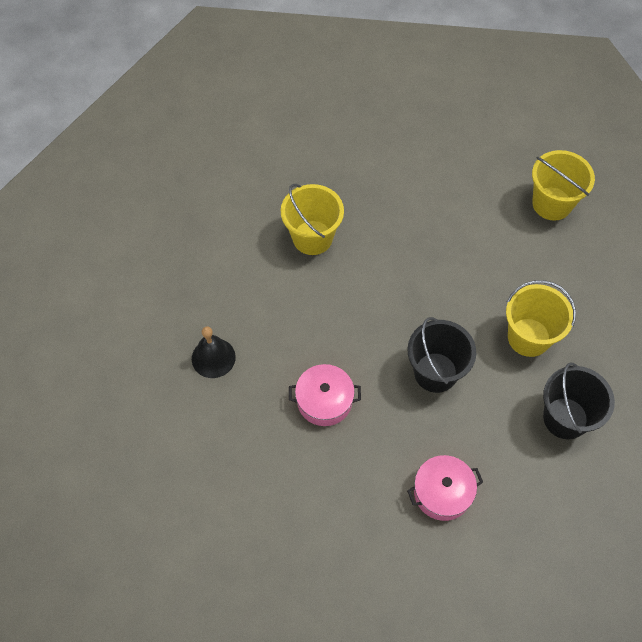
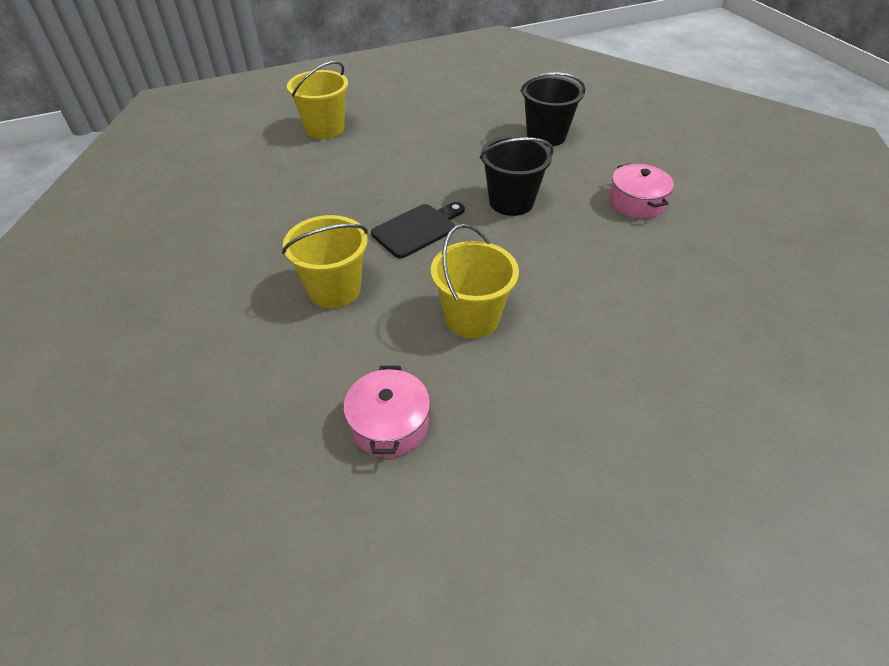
camera: 90 degrees left, 15 degrees down
black bell [192,326,236,378] -> none
pink pot [289,364,361,426] -> pink pot moved to [343,366,430,458]
yellow bucket [506,280,576,357] -> yellow bucket moved to [431,224,519,339]
none -> black cutting board [371,202,465,258]

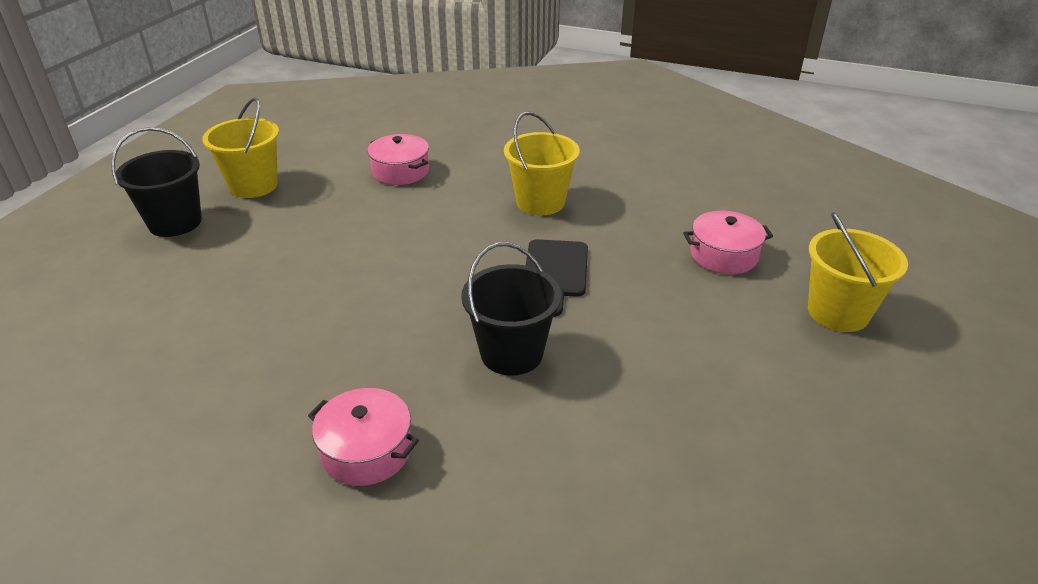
camera: 135 degrees right, 10 degrees down
yellow bucket [431,224,519,339] -> yellow bucket moved to [202,98,279,198]
black bucket [520,72,585,147] -> black bucket moved to [111,127,202,237]
none -> pink pot [683,211,773,274]

